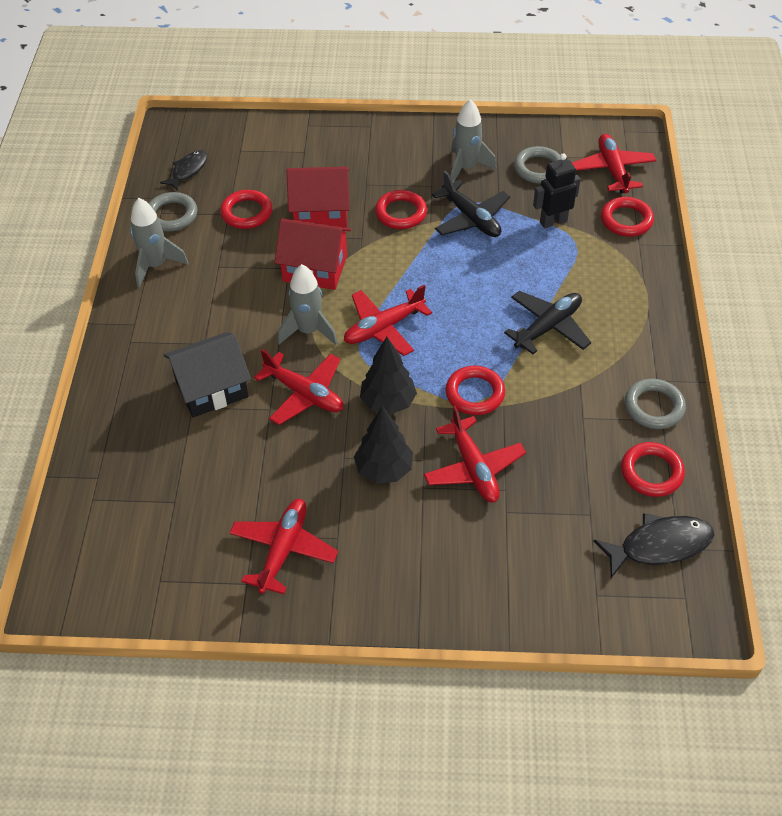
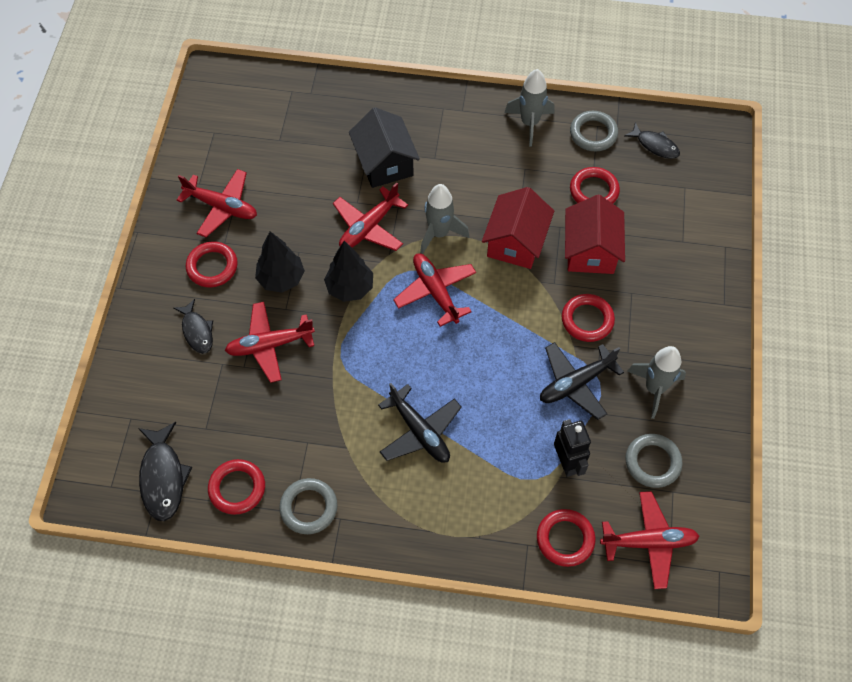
camera: 95 degrees right, 10 degrees up
red ring [445,366,505,415] -> red ring moved to [186,242,238,287]
none -> black fish [173,299,213,354]

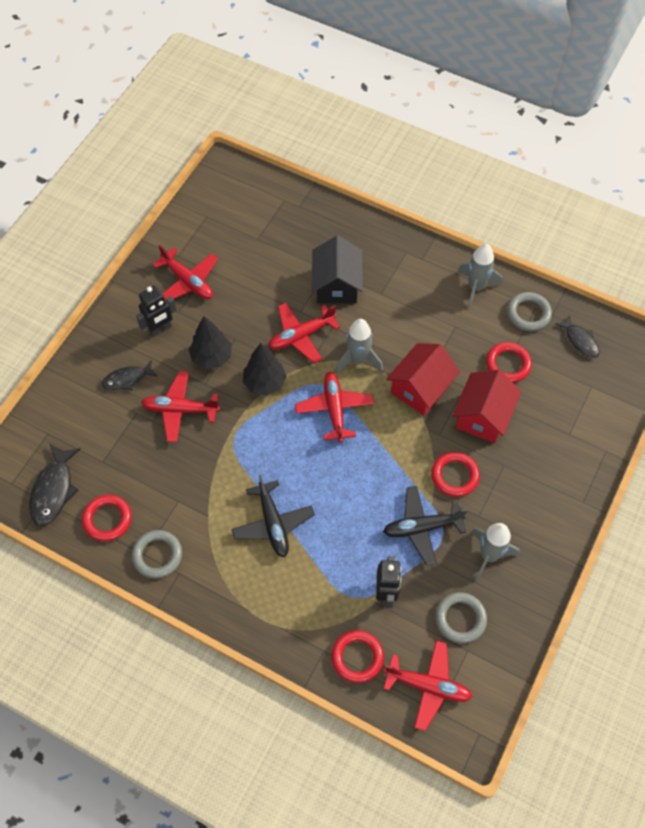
camera: 20 degrees right, 0 degrees up
black fish [173,299,213,354] -> black fish turned 75 degrees clockwise [102,360,158,390]
red ring [186,242,238,287] -> black robot [136,286,177,337]

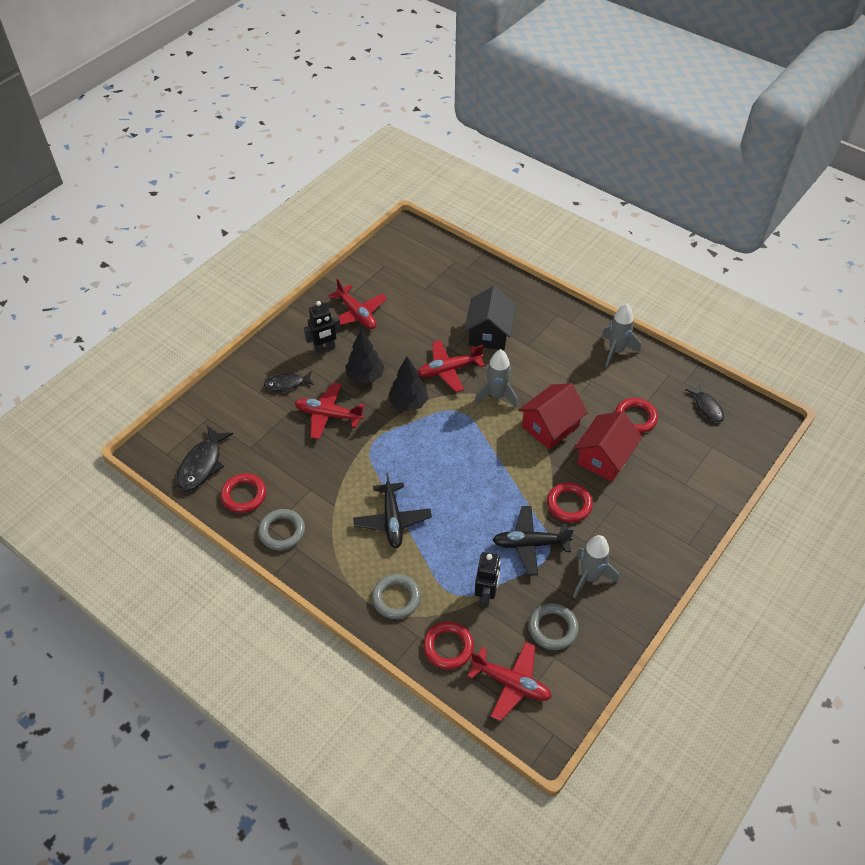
camera: 10 degrees right, 10 degrees down
red plane [295,372,374,442] -> none
grey ring [507,292,552,331] -> grey ring moved to [372,574,421,619]

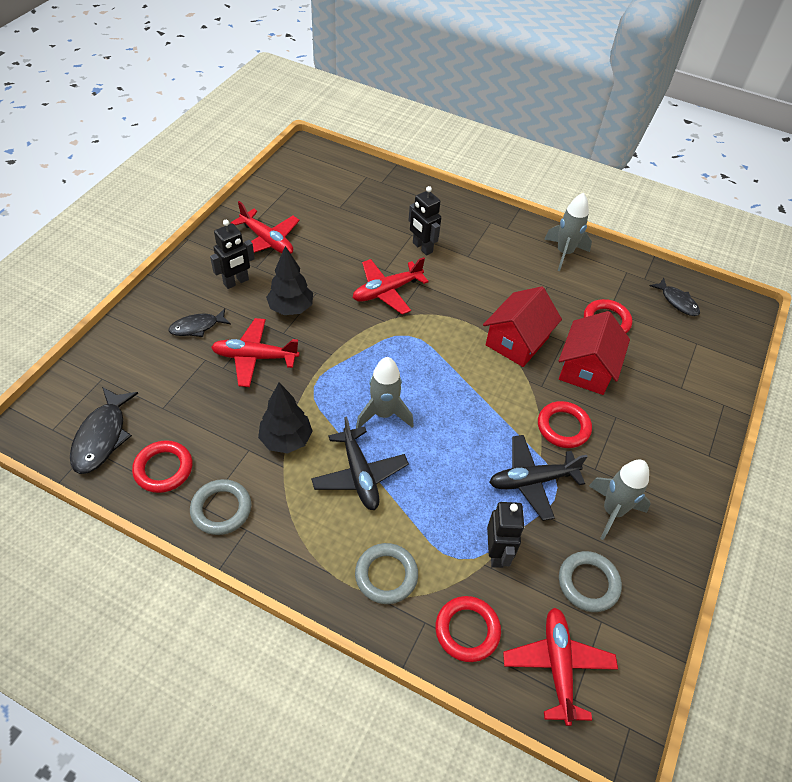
camera: 15 degrees left, 0 degrees up
black tree [388,357,428,411] -> black tree moved to [258,382,313,454]
black house [464,286,516,350] -> black robot [408,186,441,255]
red plane [467,642,552,721] -> red plane turned 105 degrees counterclockwise [503,607,618,726]
grey rocket [474,349,518,408] -> grey rocket moved to [356,357,414,428]

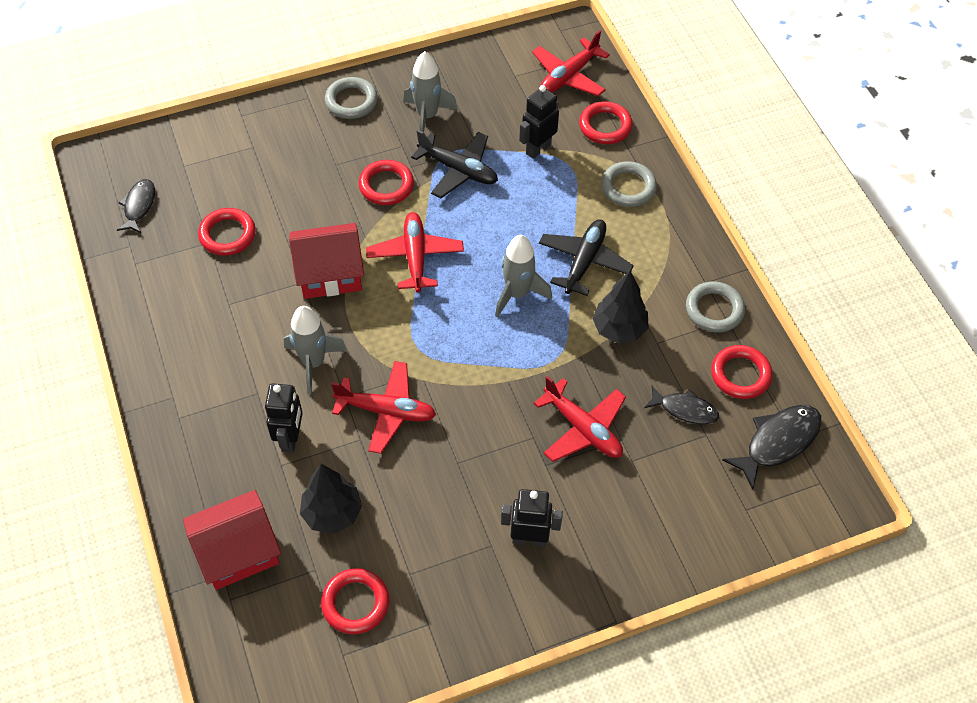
camera: 135 degrees left, 5 degrees up
black fish [168,308,231,337] -> black fish moved to [644,386,719,424]
red plane [231,201,300,254] -> red plane moved to [366,212,464,292]
black tree [266,246,313,315] -> black tree moved to [300,464,362,534]
grey rocket [544,193,592,271] -> grey rocket moved to [284,306,347,394]
red house [559,311,630,395] -> red house moved to [183,490,281,590]
grey ring [559,551,622,612] -> grey ring moved to [325,77,378,119]
none -> red ring [321,568,389,634]

